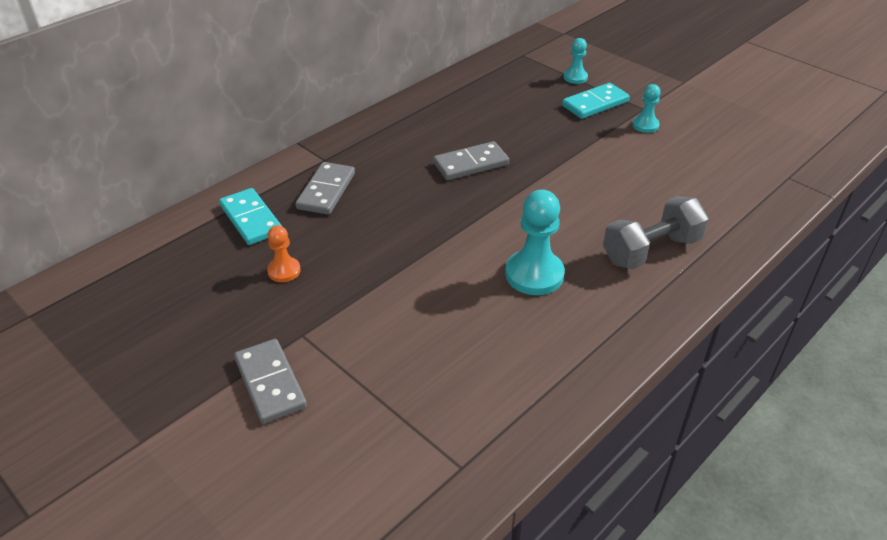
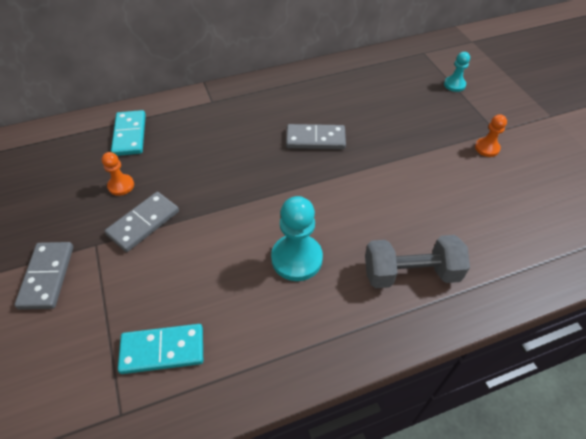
camera: 25 degrees right, 10 degrees up
grey domino [295,162,355,215] -> grey domino moved to [105,192,179,252]
turquoise domino [562,83,630,119] -> turquoise domino moved to [118,324,203,374]
turquoise pawn [632,84,660,133] -> orange pawn [475,114,507,157]

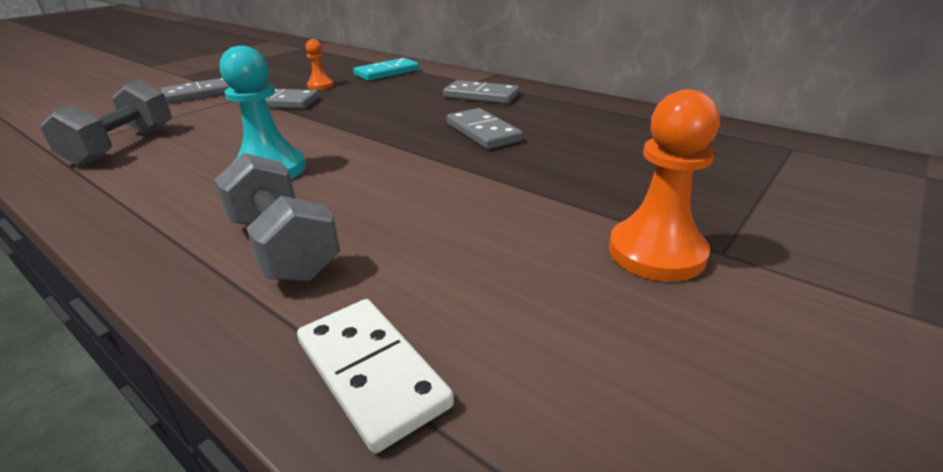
camera: 60 degrees right, 20 degrees down
turquoise domino [118,324,203,374] -> grey dumbbell [41,80,172,167]
turquoise pawn [444,52,470,92] -> none
orange pawn [475,114,507,157] -> orange pawn [609,90,720,282], size x1.79
none -> white domino [297,299,454,453]
none -> grey domino [443,80,519,104]

